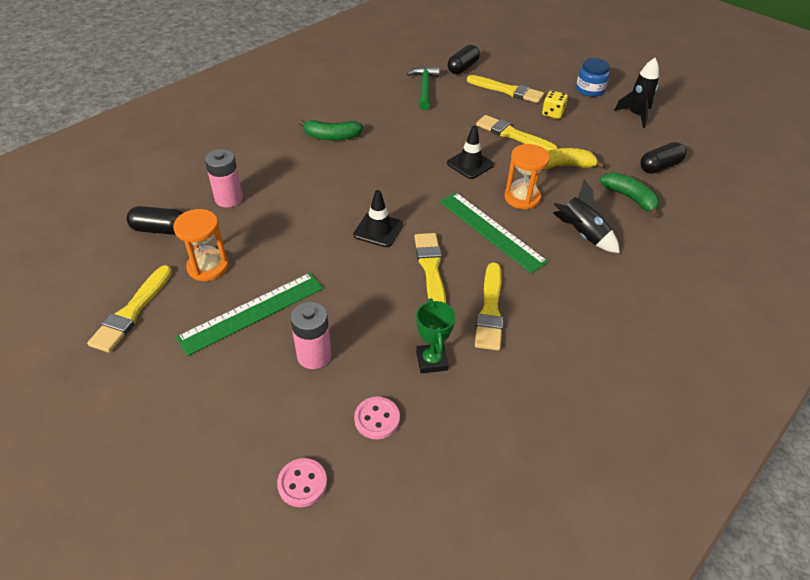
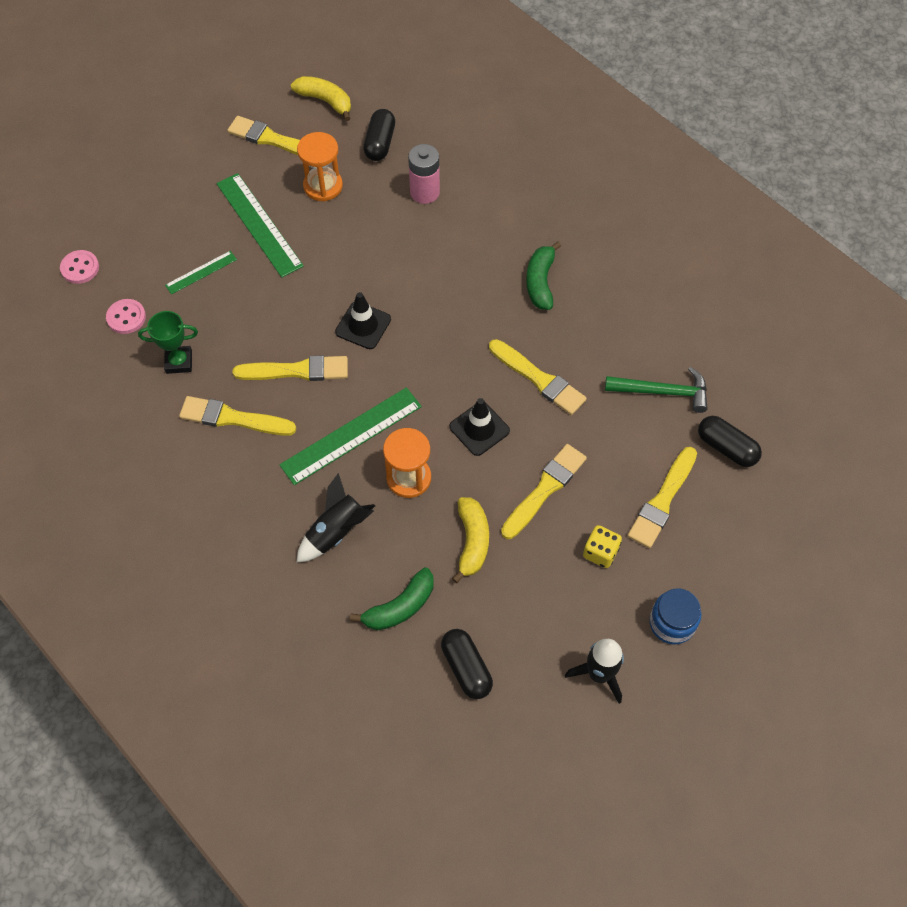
camera: 95 degrees right, 15 degrees up
pink battery [290,302,332,369] -> green ruler [165,251,237,294]
none -> yellow banana [291,76,351,121]
none -> yellow brush [489,339,587,415]

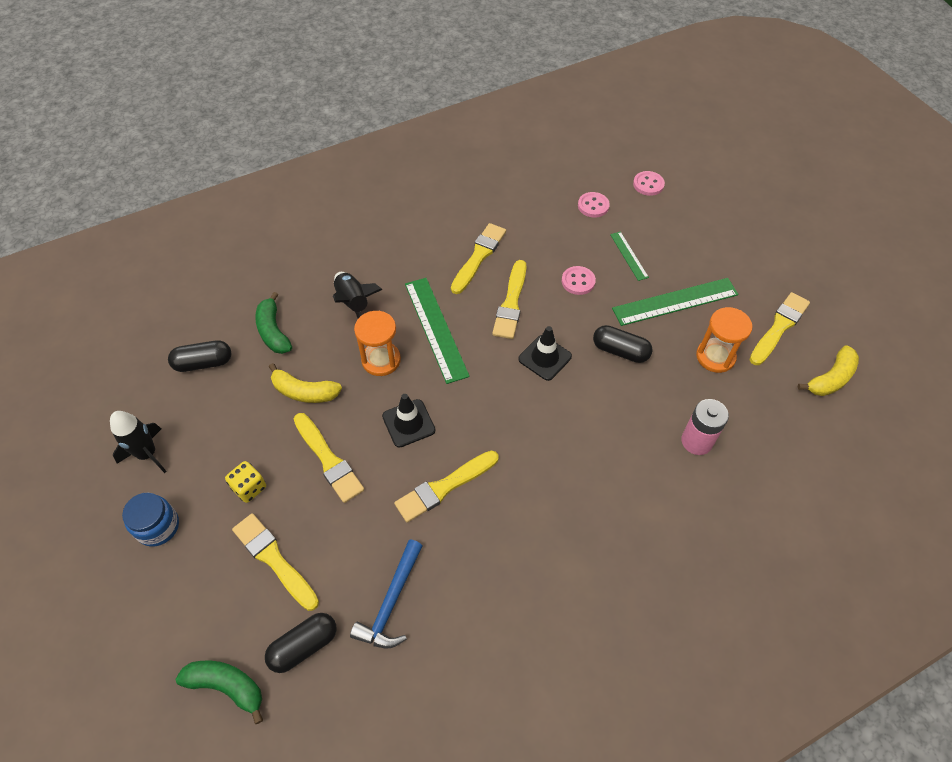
camera: 105 degrees right, 5 degrees down
green trophy [138,311,198,374] -> none
black capsule [363,109,395,161] -> black capsule moved to [593,325,653,363]
green banana [526,242,561,310] -> green banana moved to [176,661,263,724]
green hammer [605,367,708,413] -> blue hammer [350,539,422,648]
none -> pink button [562,266,596,295]

